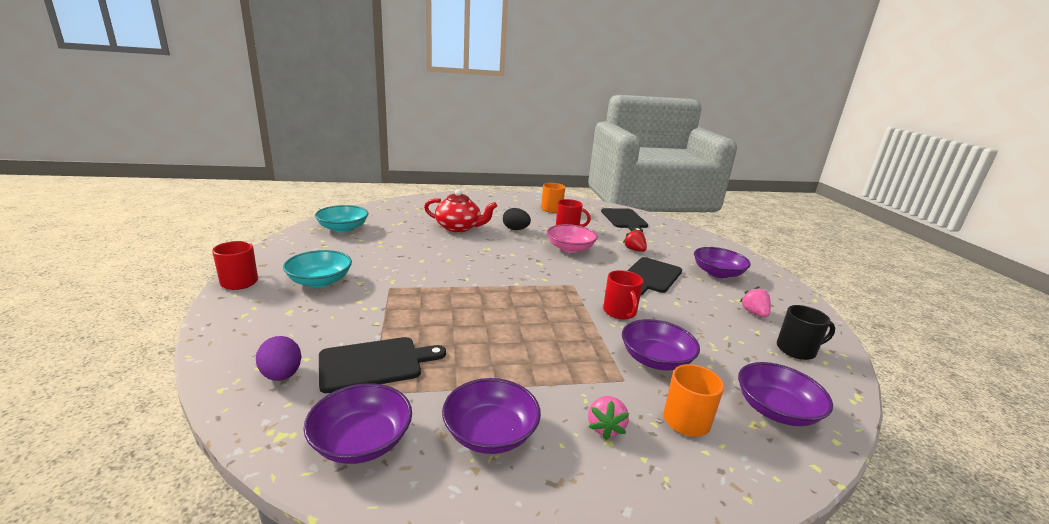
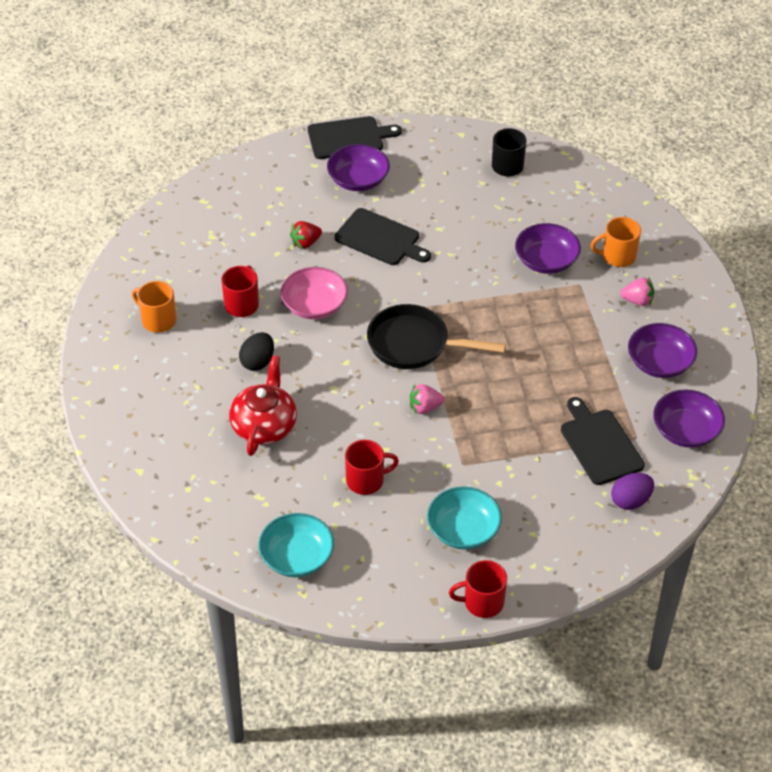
camera: 90 degrees left, 25 degrees up
black cutting board [601,208,648,232] -> black cutting board moved to [308,116,402,159]
red mug [603,270,644,320] -> red mug moved to [345,440,399,495]
purple bowl [738,362,833,426] -> none
pink strawberry [740,286,771,317] -> pink strawberry moved to [410,384,445,414]
none -> black pan [367,304,506,369]

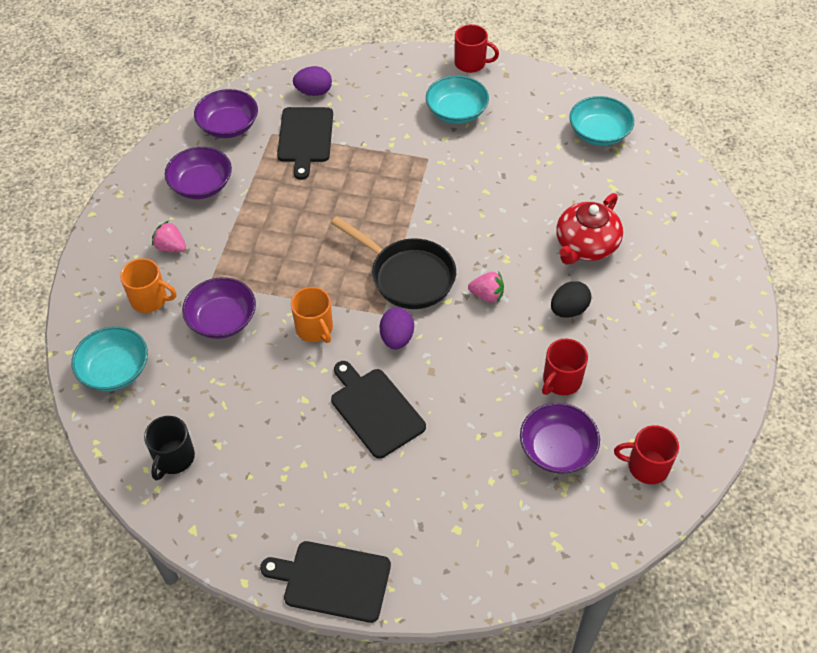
camera: 155 degrees left, 5 degrees up
orange mug [132,281,177,333] -> orange mug moved to [291,287,333,343]
pink bowl [281,267,348,319] -> none
red strawberry [290,221,322,249] -> none
purple bowl [327,144,390,191] -> purple bowl moved to [520,403,600,474]
red mug [345,440,399,495] -> red mug moved to [614,425,679,484]
pink strawberry [410,384,445,414] -> pink strawberry moved to [468,272,504,303]
none -> turquoise bowl [71,326,148,391]
none -> purple egg [380,308,414,349]

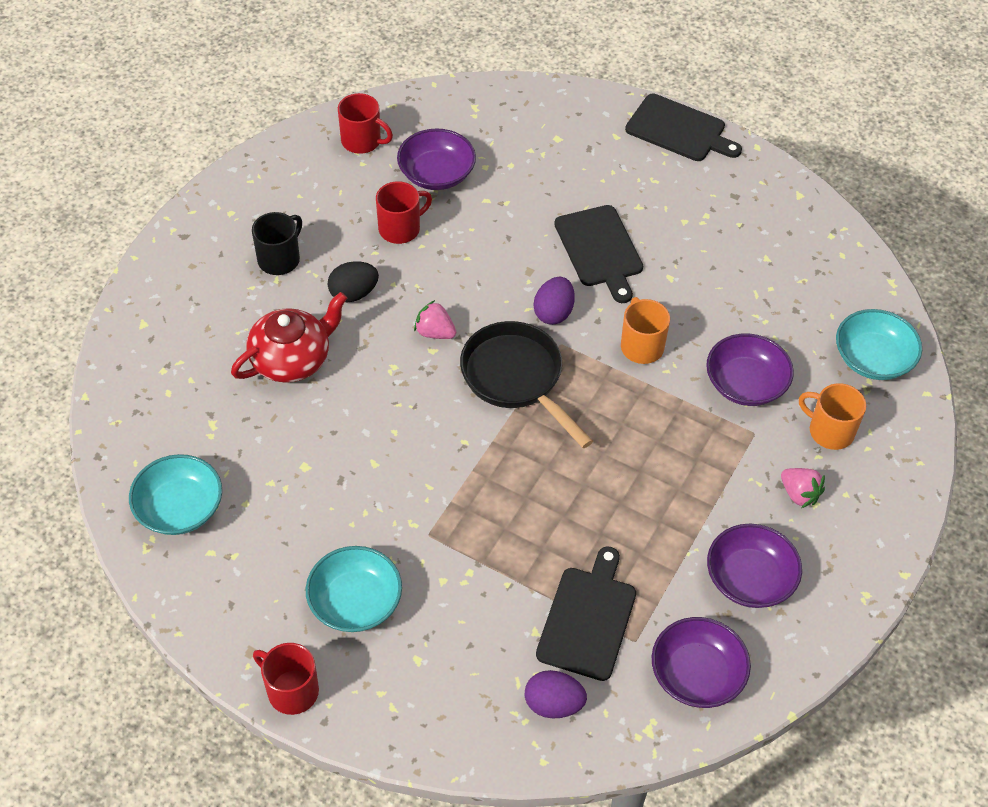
camera: 165 degrees left, 0 degrees up
black mug [144,416,195,481] -> black mug moved to [252,212,302,275]

